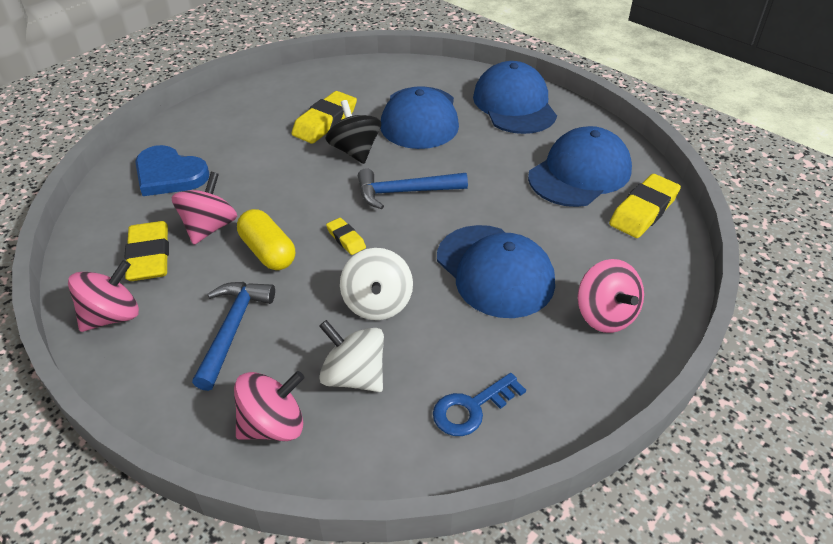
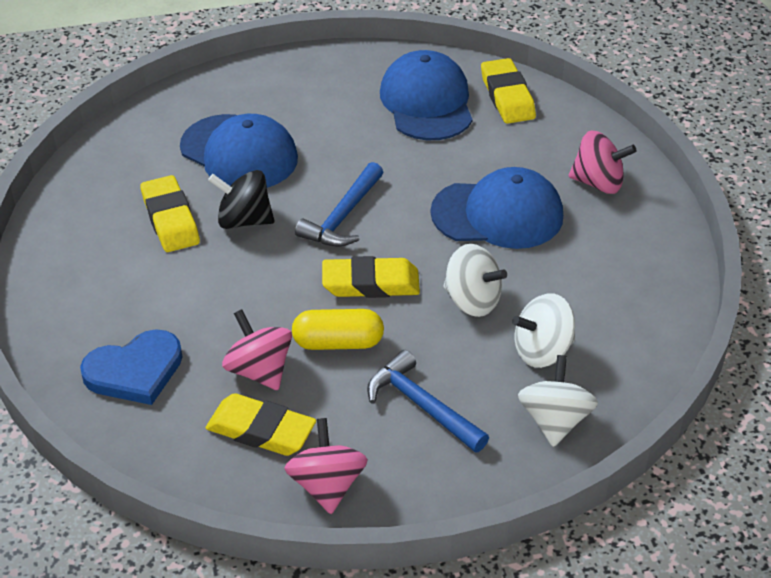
camera: 55 degrees left, 0 degrees up
pink spinning top [234,371,305,441] -> white spinning top [518,355,598,447]
yellow eraser [326,218,366,255] -> yellow eraser [322,256,420,298], size x1.88
blue key [433,373,526,436] -> none
blue cap [473,61,557,134] -> none

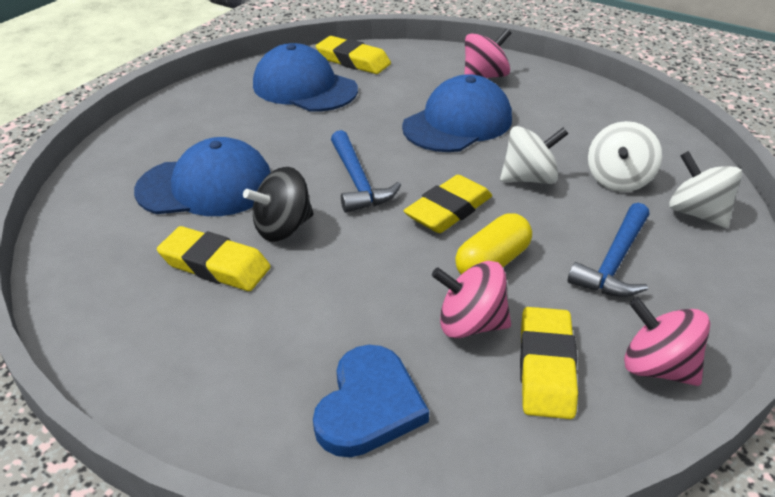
camera: 45 degrees left, 5 degrees down
yellow eraser [206,393,316,456] -> yellow eraser turned 60 degrees counterclockwise [520,307,578,419]
blue hammer [367,350,489,453] -> blue hammer turned 60 degrees counterclockwise [568,203,650,297]

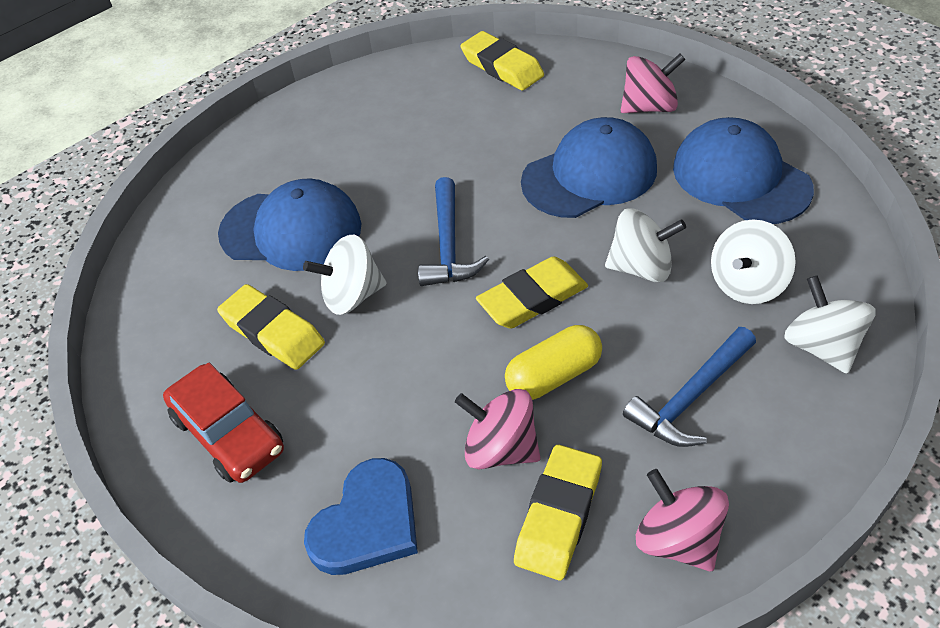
camera: 20 degrees right, 10 degrees up
black spinning top [243,167,313,242] -> white spinning top [303,235,386,315]
blue cap [253,43,358,112] -> blue cap moved to [673,117,814,224]
none -> red car [163,362,284,483]

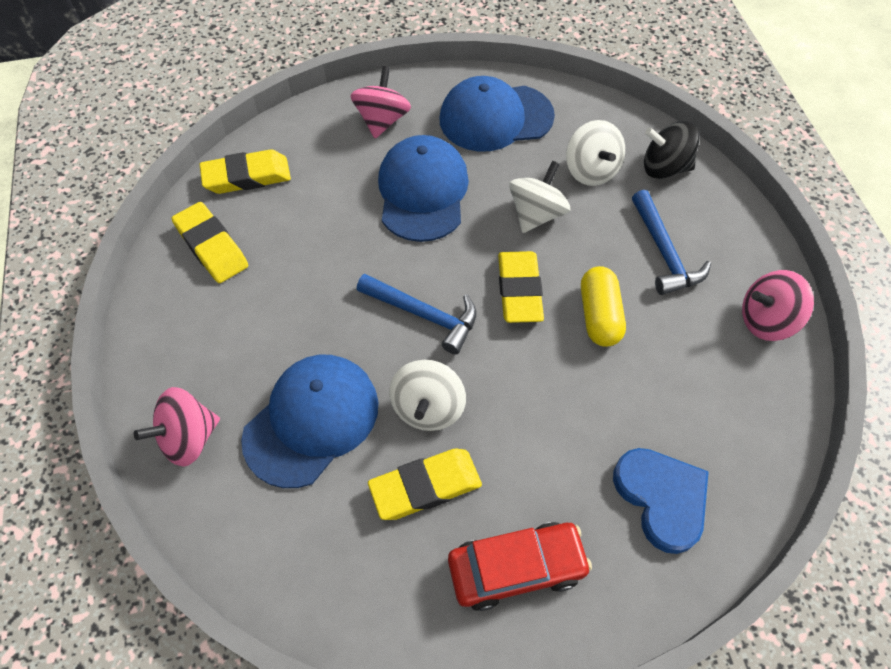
camera: 65 degrees left, 10 degrees up
pink spinning top [455,389,540,470] -> pink spinning top moved to [134,387,220,467]
yellow eraser [514,445,602,580] -> yellow eraser moved to [172,202,248,283]
white spinning top [784,275,876,374] -> black spinning top [644,121,700,179]

